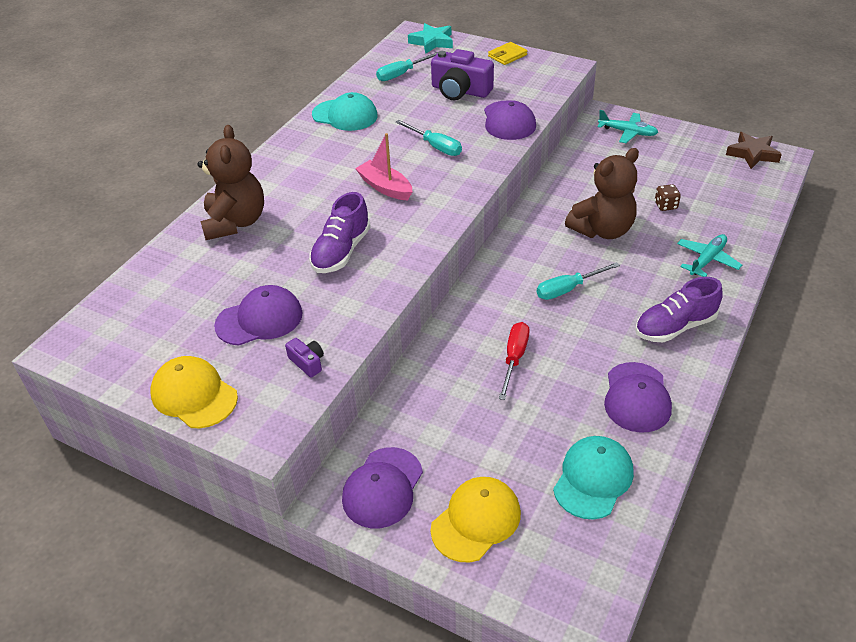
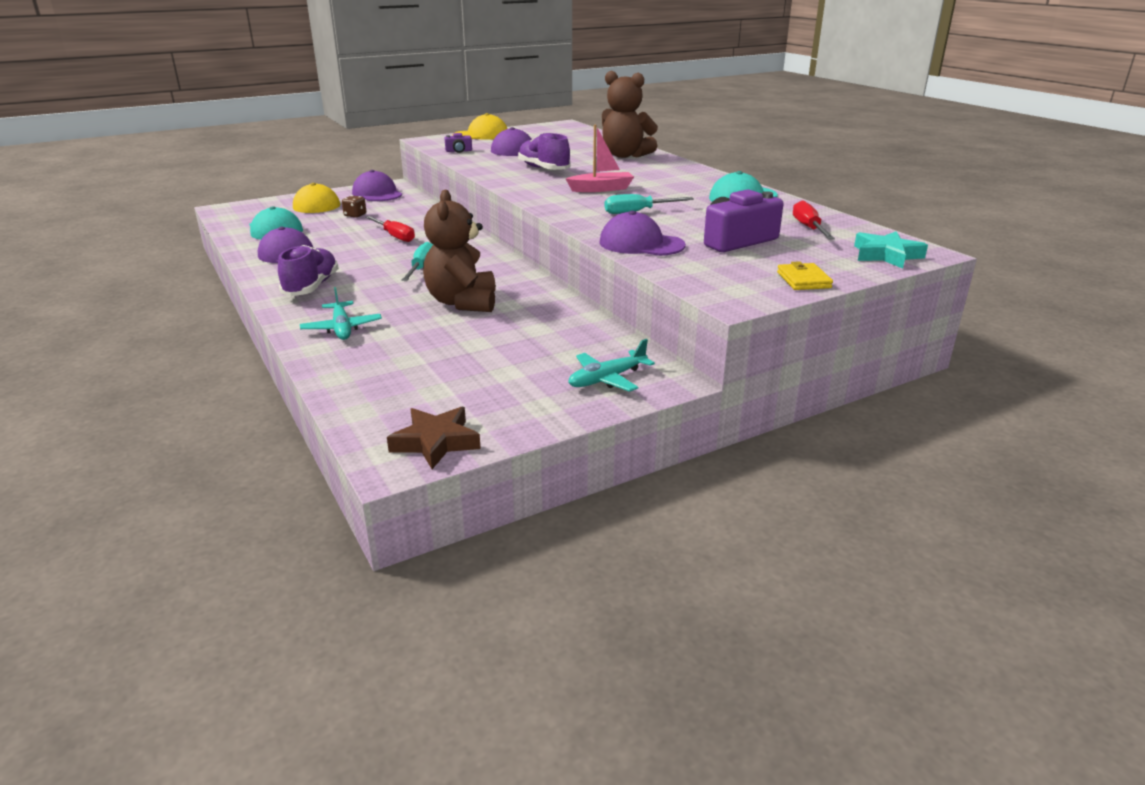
camera: 120 degrees right, 15 degrees down
turquoise screwdriver [376,52,438,81] -> red screwdriver [793,200,835,239]
brown dice [655,184,681,211] -> brown dice moved to [342,195,366,218]

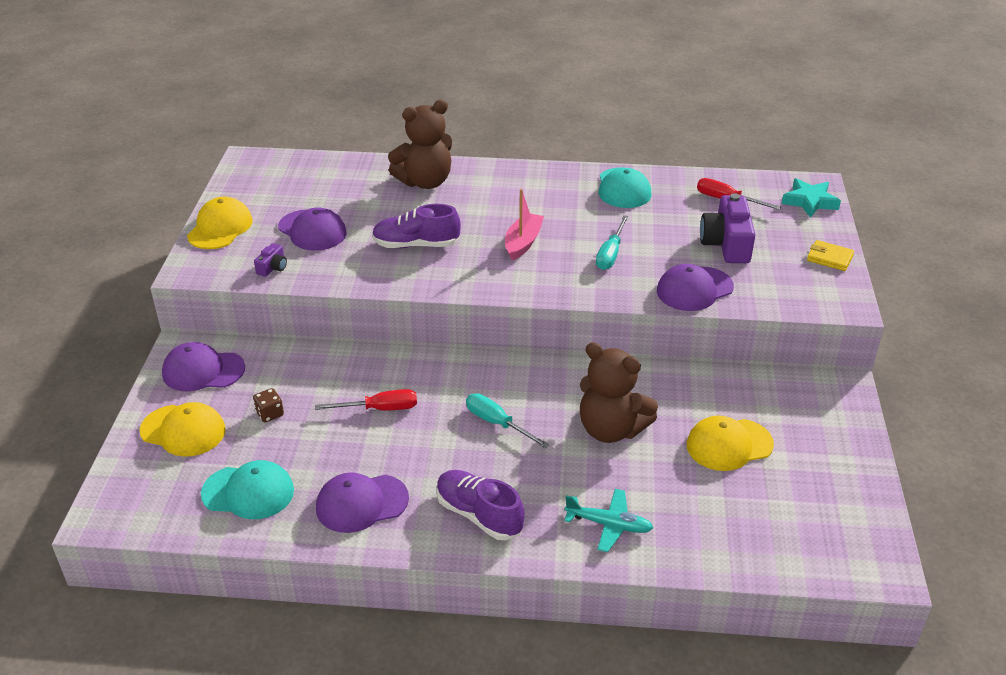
camera: 55 degrees left, 10 degrees up
brown star [387,407,481,469] -> none
turquoise plane [568,339,655,392] -> none
none -> yellow cap [687,416,774,471]

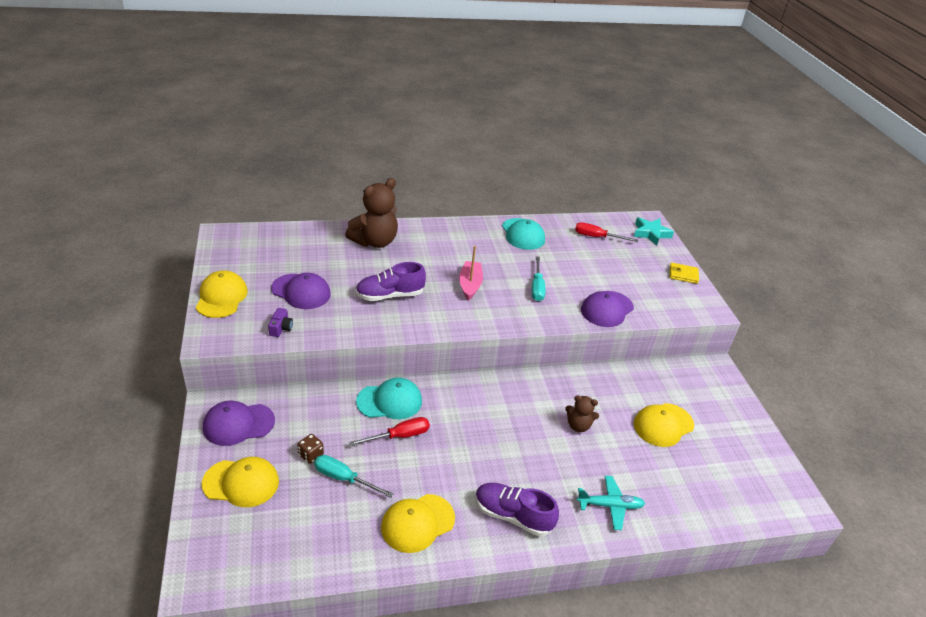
camera: 20 degrees left, 0 degrees up
turquoise cap [201,460,294,519] -> turquoise cap moved to [356,377,422,419]
purple cap [316,472,409,533] -> yellow cap [381,494,455,553]
turquoise screwdriver [466,393,550,448] -> turquoise screwdriver moved to [314,455,393,498]
brown teddy bear [580,342,658,443] -> brown teddy bear [565,395,599,432], size x0.53
purple camera [700,193,755,263] -> none

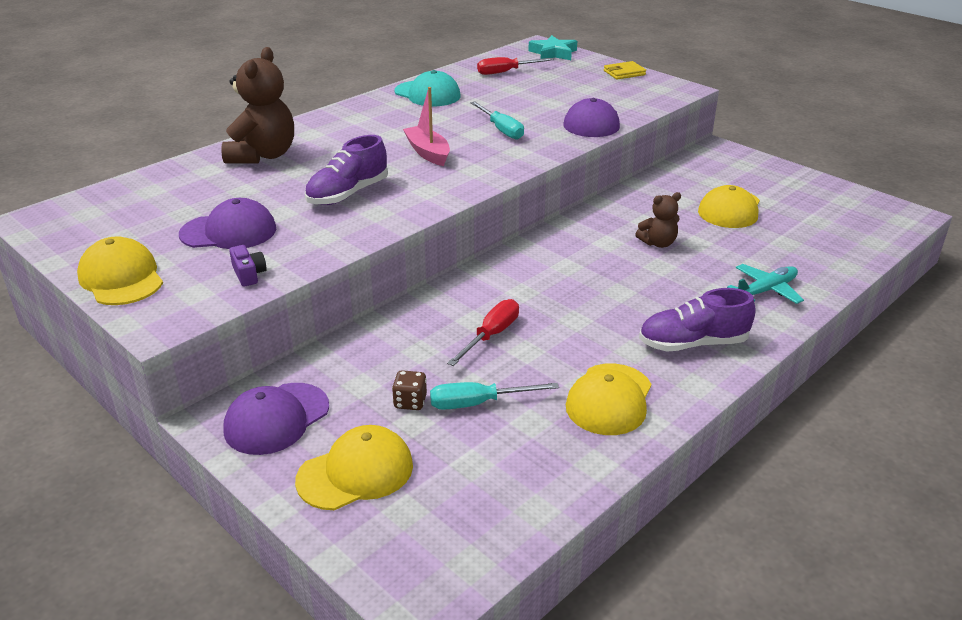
camera: 30 degrees left, 5 degrees down
turquoise cap [356,377,422,419] -> none

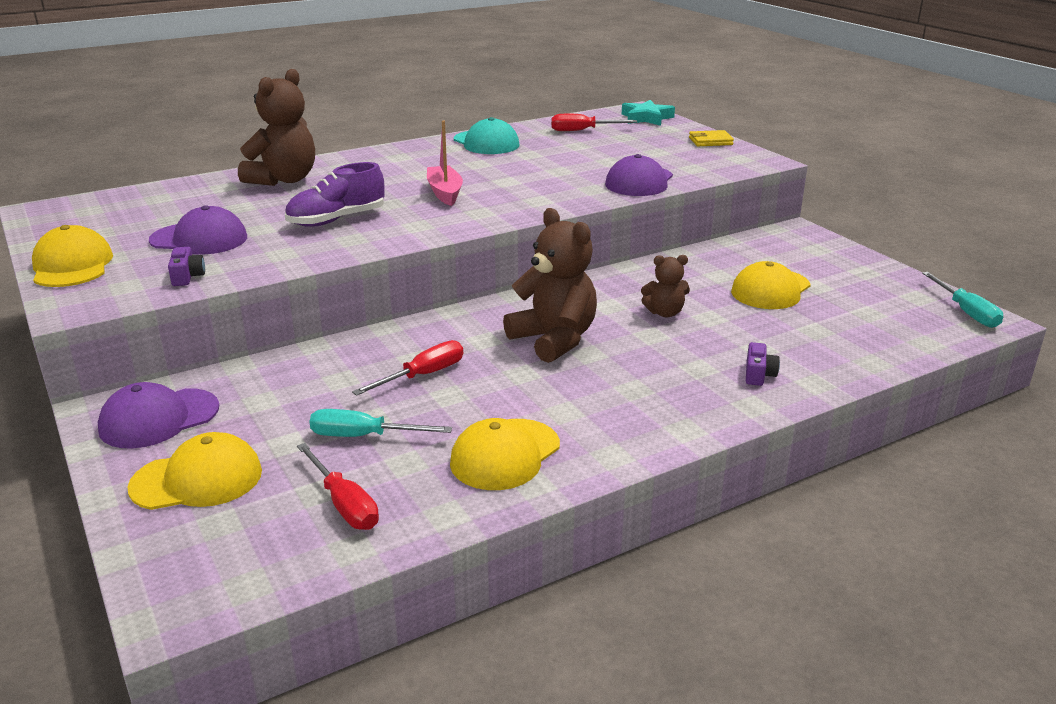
camera: 15 degrees right, 5 degrees down
brown dice [392,370,427,410] -> none
turquoise screwdriver [471,101,524,140] -> turquoise screwdriver moved to [922,272,1003,328]
purple shoe [639,288,756,351] -> none
turquoise plane [727,264,804,304] -> purple camera [746,342,780,386]
none -> red screwdriver [297,443,379,530]
none -> brown teddy bear [503,208,597,363]

